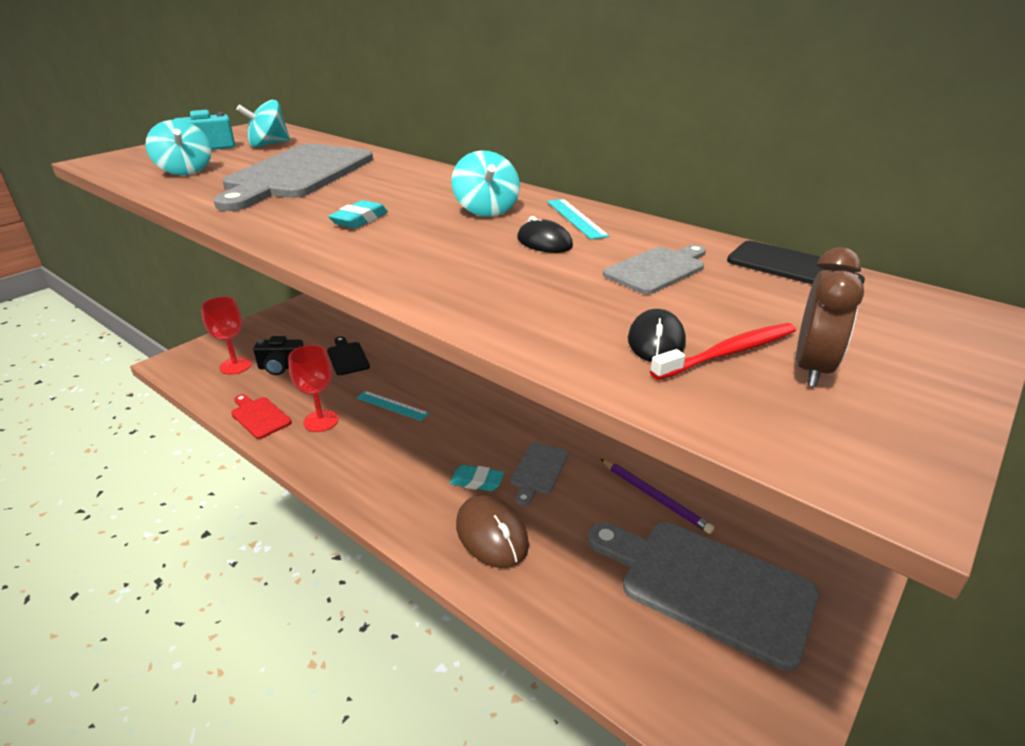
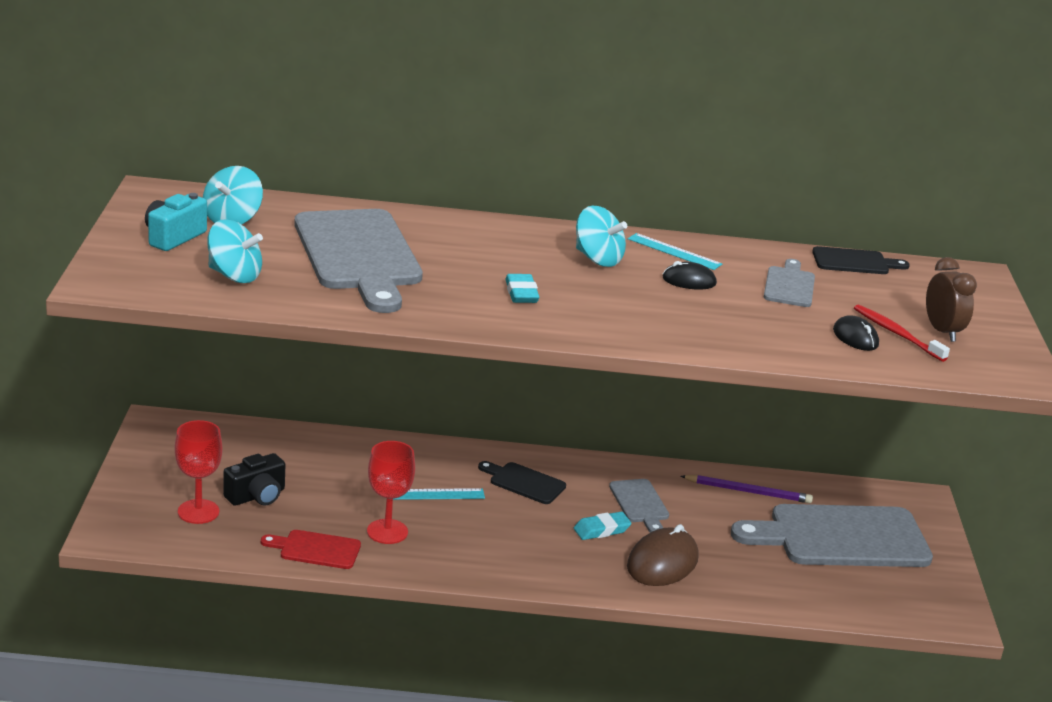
camera: 40 degrees left, 5 degrees down
black cutting board [327,336,370,375] -> black cutting board moved to [478,461,566,504]
brown mouse [456,495,529,568] -> brown mouse turned 75 degrees counterclockwise [627,524,699,586]
red toothbrush [650,323,796,380] -> red toothbrush turned 60 degrees counterclockwise [854,305,950,362]

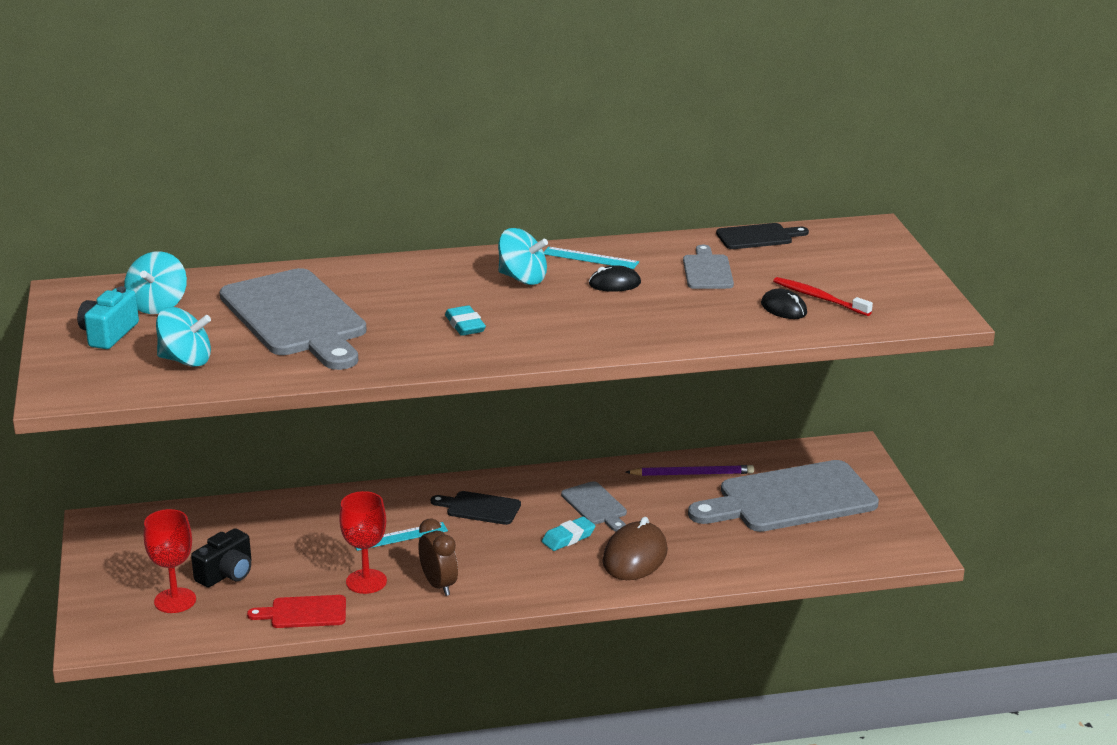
camera: 10 degrees left, 0 degrees up
brown clock [926,257,977,342] -> brown clock moved to [418,519,458,596]

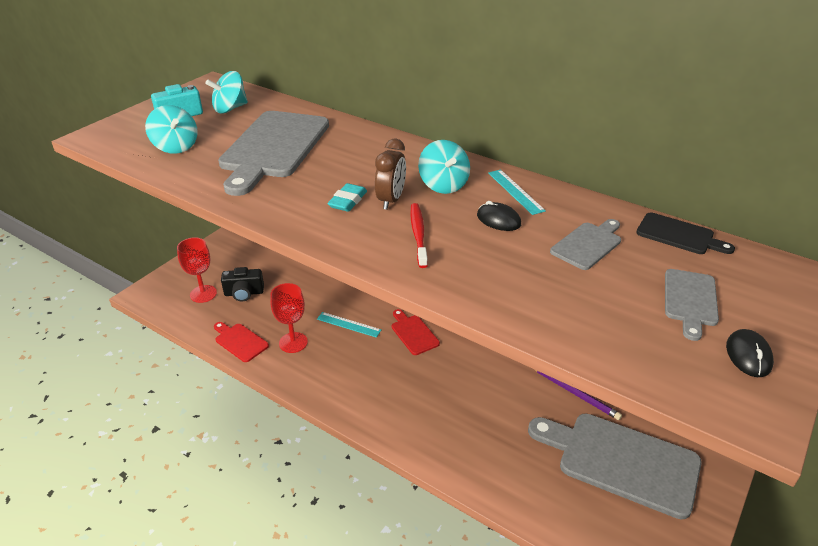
camera: 45 degrees right, 10 degrees up
brown clock [418,519,458,596] -> brown clock moved to [375,139,406,210]
black cutting board [431,491,521,525] -> red cutting board [392,309,440,355]
turquoise eraser [542,517,596,551] -> none
grey cutting board [561,481,627,531] -> grey cutting board moved to [665,269,719,341]
brown mouse [603,517,668,580] -> none
black mouse [761,289,807,319] -> black mouse moved to [726,329,774,377]
red toothbrush [773,277,873,316] -> red toothbrush moved to [410,203,428,268]

